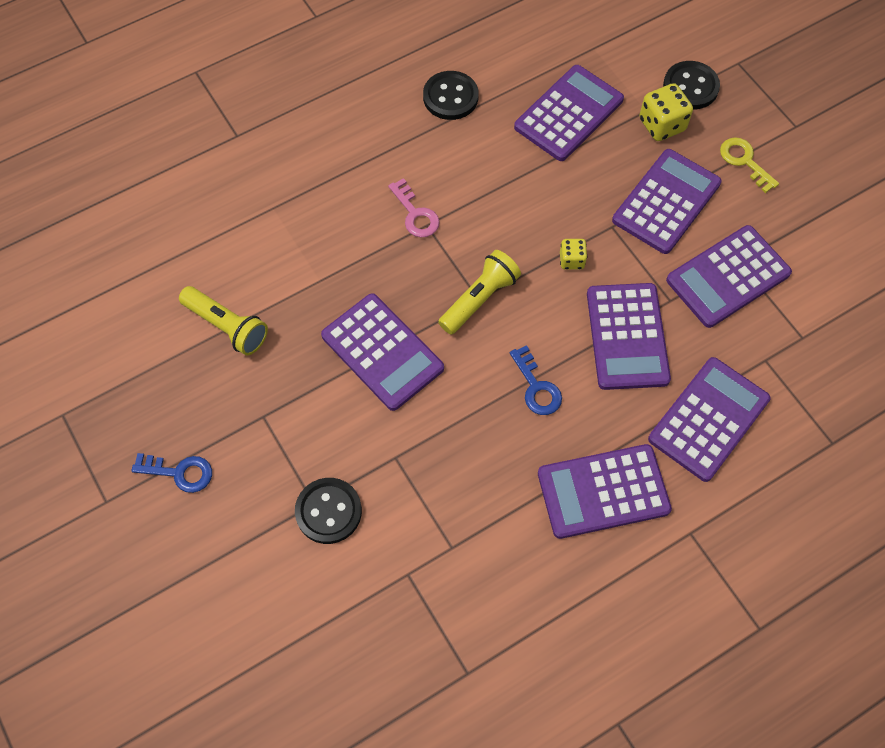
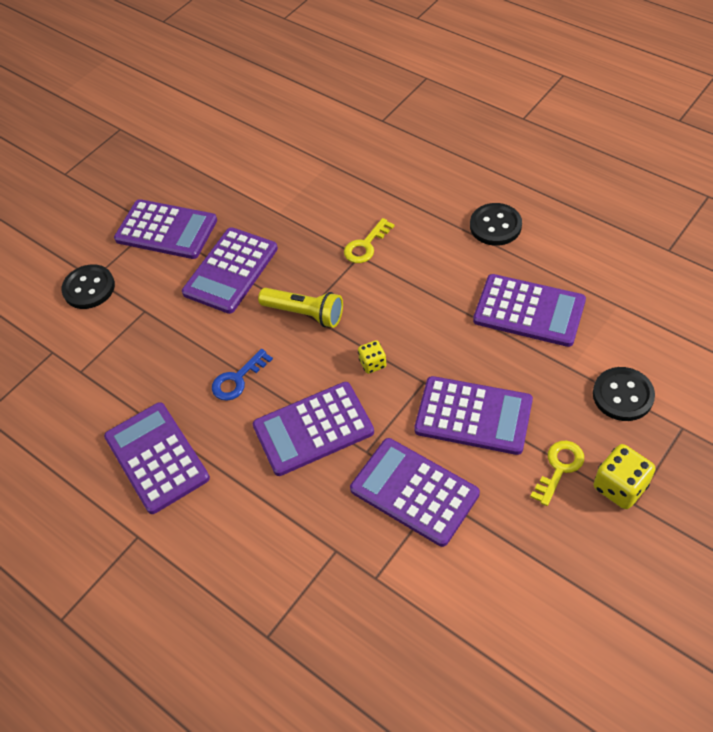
camera: 75 degrees right, 10 degrees down
blue key [131,453,212,493] -> none
yellow flashlight [179,286,268,355] -> none
pink key [388,178,440,237] -> yellow key [344,218,395,263]
yellow dice [639,83,693,141] -> yellow dice moved to [594,444,656,509]
purple calculator [648,357,771,482] -> purple calculator moved to [114,199,217,259]

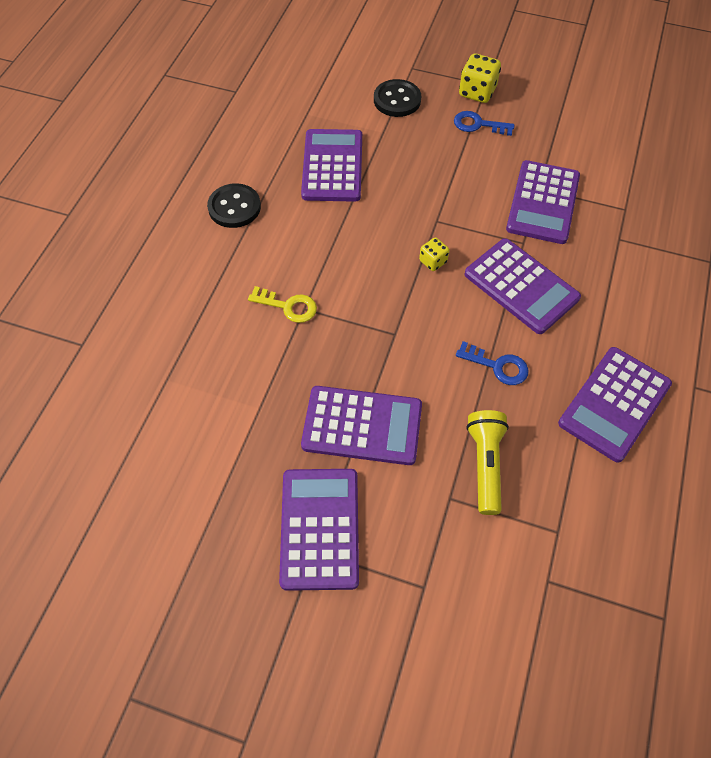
camera: 115 degrees left, 5 degrees up
black button [61,264,115,309] -> none
yellow flashlight [258,288,343,328] -> yellow flashlight moved to [466,410,509,515]
purple calculator [414,376,533,455] -> none
yellow key [530,441,584,506] -> blue key [454,111,514,136]

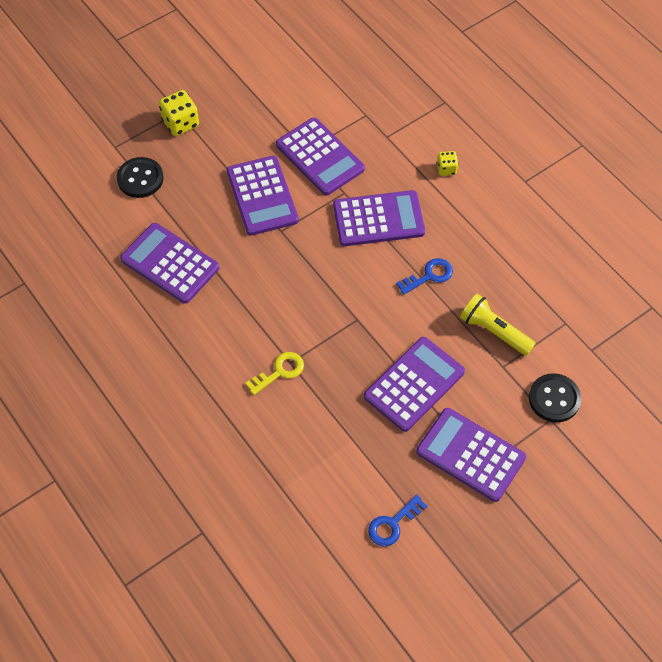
camera: 55 degrees left, 0 degrees up
black button [207,183,261,228] -> black button moved to [529,373,581,422]
yellow dice [419,238,449,271] -> yellow dice moved to [437,151,459,176]
blue key [454,111,514,136] -> blue key moved to [368,494,427,546]
purple calculator [558,347,672,463] -> purple calculator moved to [227,156,299,236]

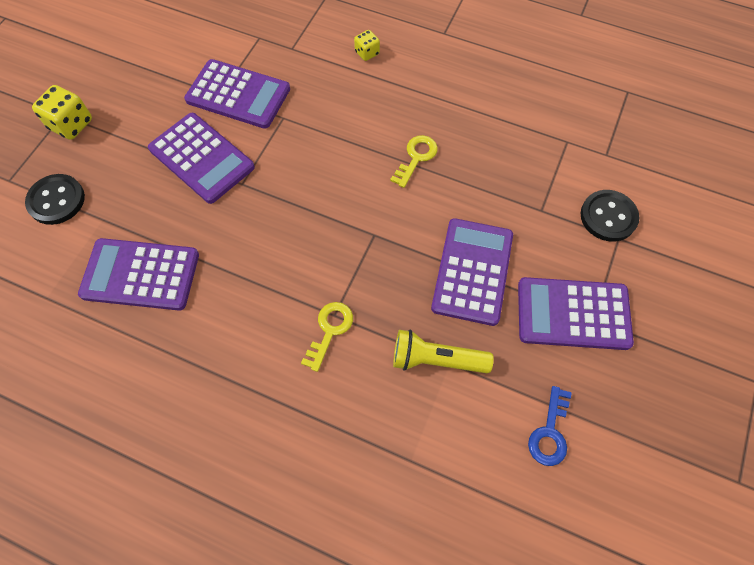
camera: 30 degrees left, 5 degrees up
purple calculator [333,190,425,246] -> none
blue key [396,258,453,295] -> yellow key [390,135,438,188]
yellow flashlight [460,294,536,356] -> yellow flashlight moved to [393,330,494,373]

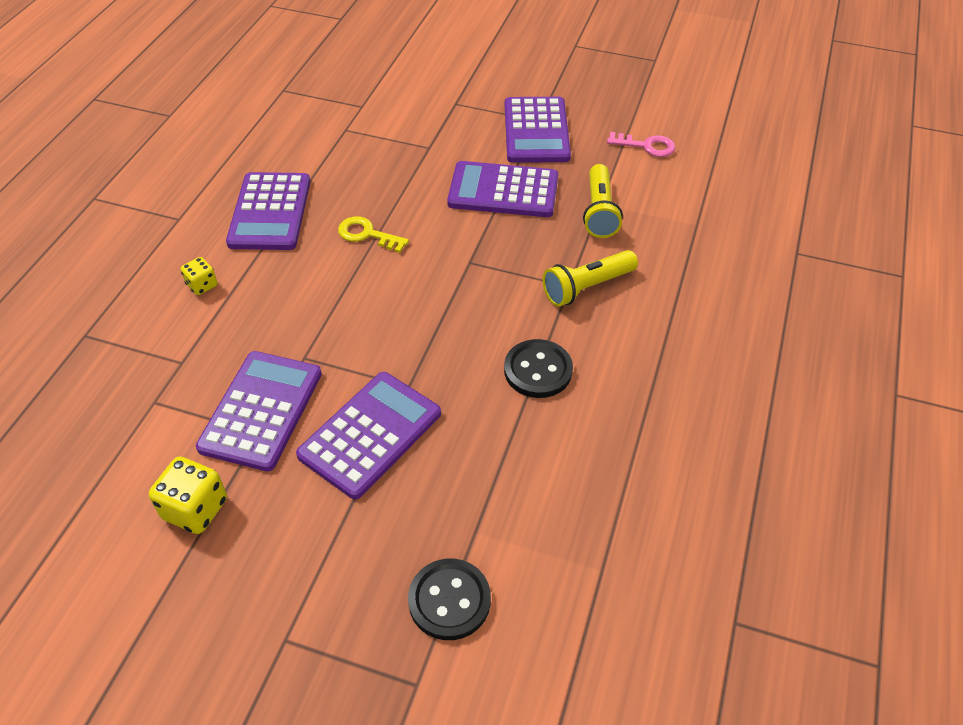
camera: 95 degrees left, 15 degrees down
yellow dice [32,85,92,140] -> yellow dice moved to [149,457,227,534]
purple calculator [78,238,199,311] -> purple calculator moved to [226,172,310,250]
yellow key [301,302,353,372] -> yellow flashlight [543,250,638,307]
blue key [528,386,572,466] -> pink key [607,132,676,157]
black button [581,190,640,242] -> black button moved to [504,339,573,398]

